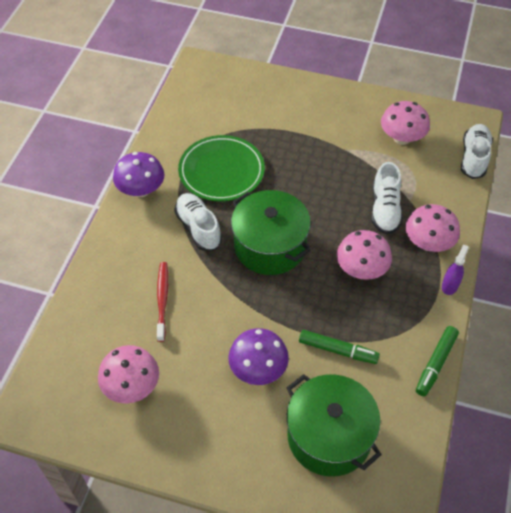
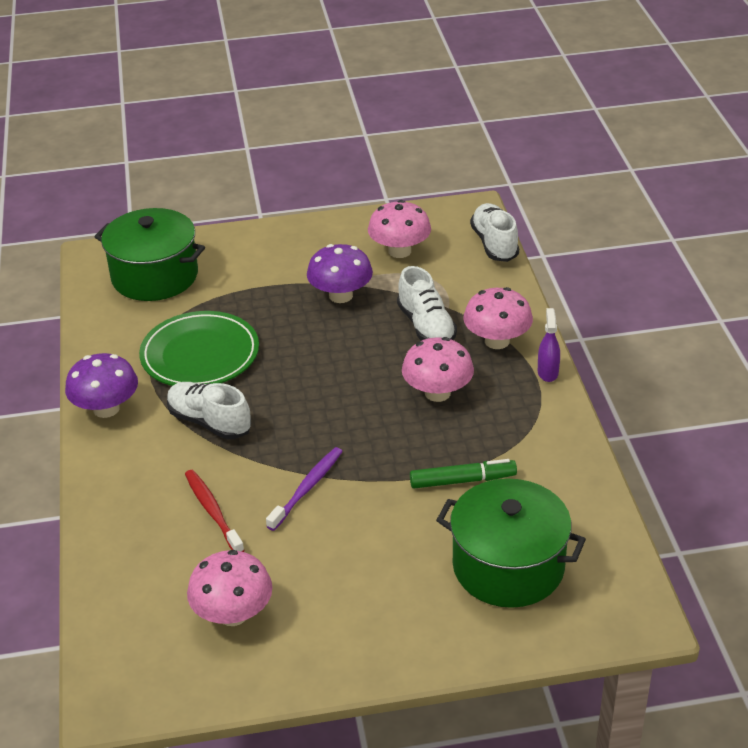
camera: 25 degrees left, 15 degrees down
purple mushroom [228,328,289,385] -> purple mushroom moved to [307,244,373,303]
green pot [231,190,311,275] -> green pot moved to [95,208,205,301]
green marker [416,326,459,396] -> none
none -> purple toothbrush [266,447,343,531]

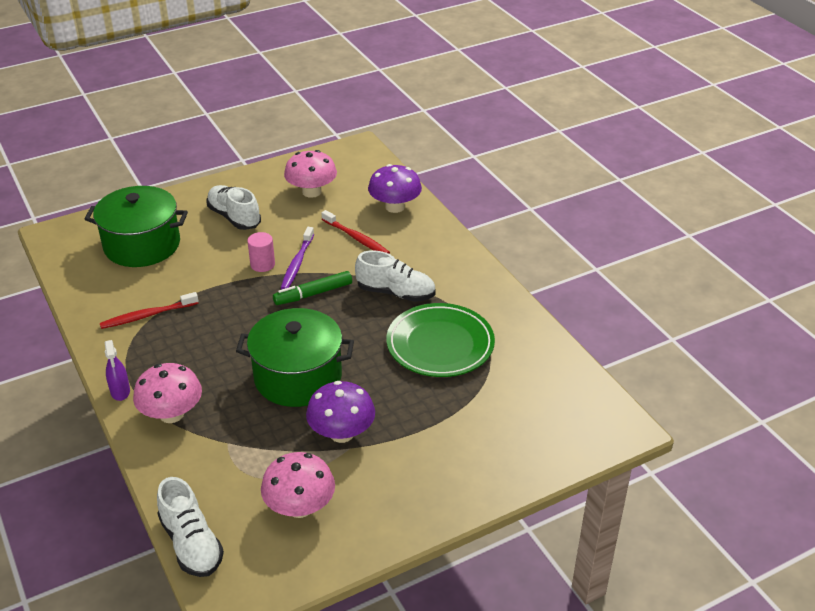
camera: 160 degrees right, 0 degrees up
purple mushroom [65,353,138,418] -> purple mushroom moved to [368,164,422,213]
green pot [95,208,205,301] -> green pot moved to [236,308,354,407]
white shoe [397,266,457,341] -> white shoe moved to [207,185,261,230]
pink mushroom [402,337,474,402] -> none
green marker [410,459,517,489] -> green marker moved to [273,271,352,305]
none -> red toothbrush [100,292,198,329]
none -> pink cylinder [247,232,275,272]

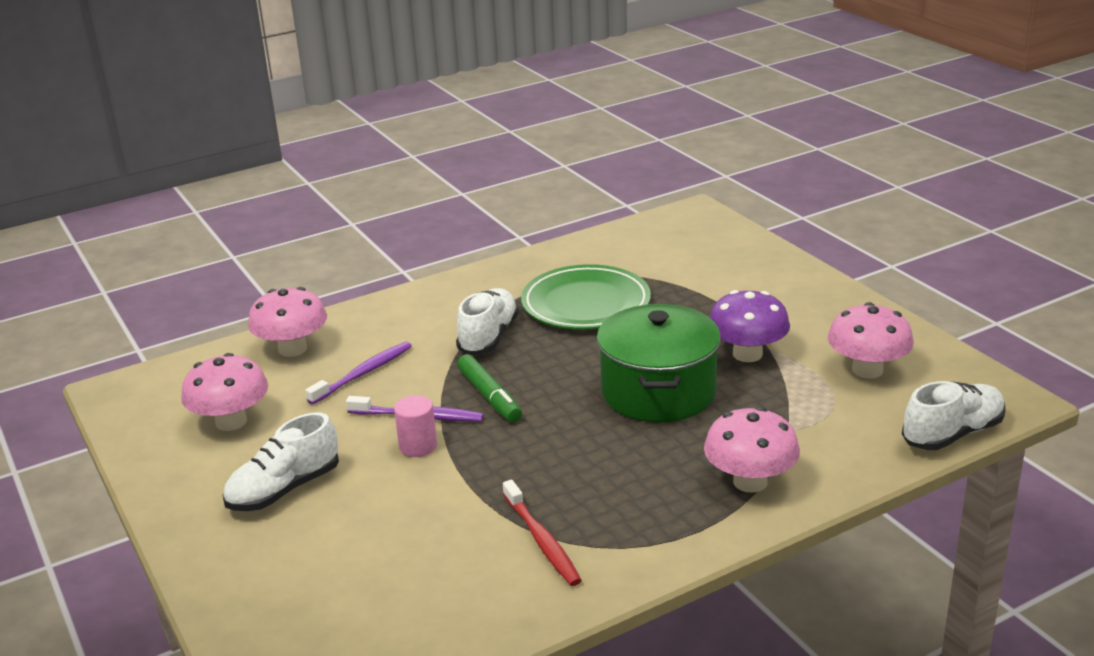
camera: 90 degrees left, 10 degrees down
green pot [85,186,188,267] -> none
purple spray bottle [105,340,130,401] -> none
red toothbrush [321,210,390,254] -> purple toothbrush [305,342,412,404]
purple mushroom [368,164,422,213] -> pink mushroom [248,287,327,357]

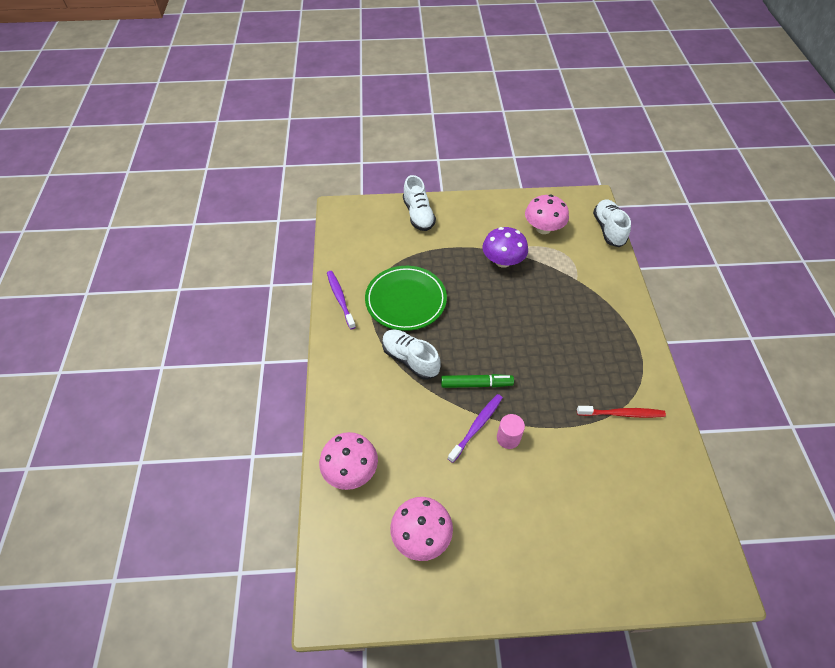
camera: 65 degrees left, 25 degrees up
white shoe [223,412,339,511] -> white shoe moved to [403,175,436,231]
purple toothbrush [305,342,412,404] -> purple toothbrush moved to [327,271,356,329]
green pot [597,304,721,422] -> none
pink mushroom [704,407,800,493] -> none

